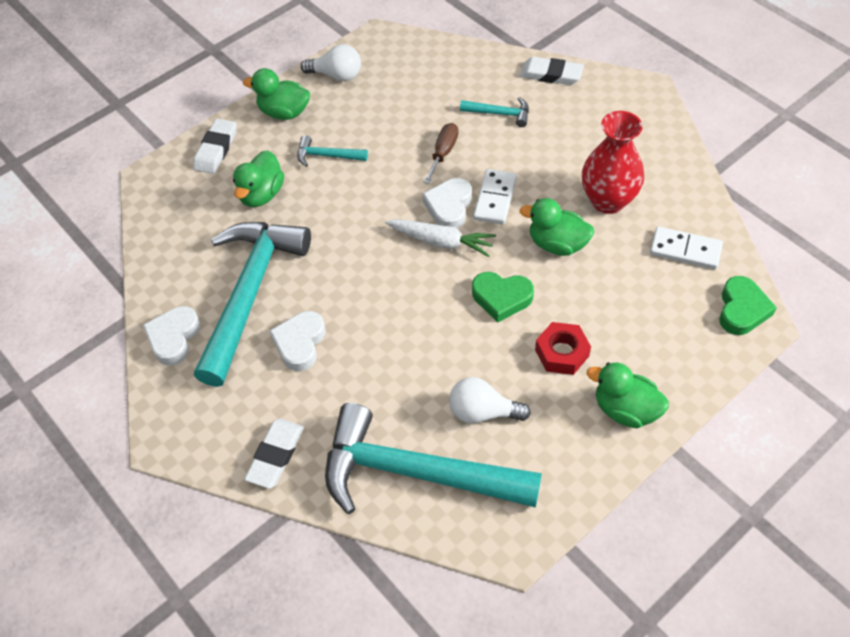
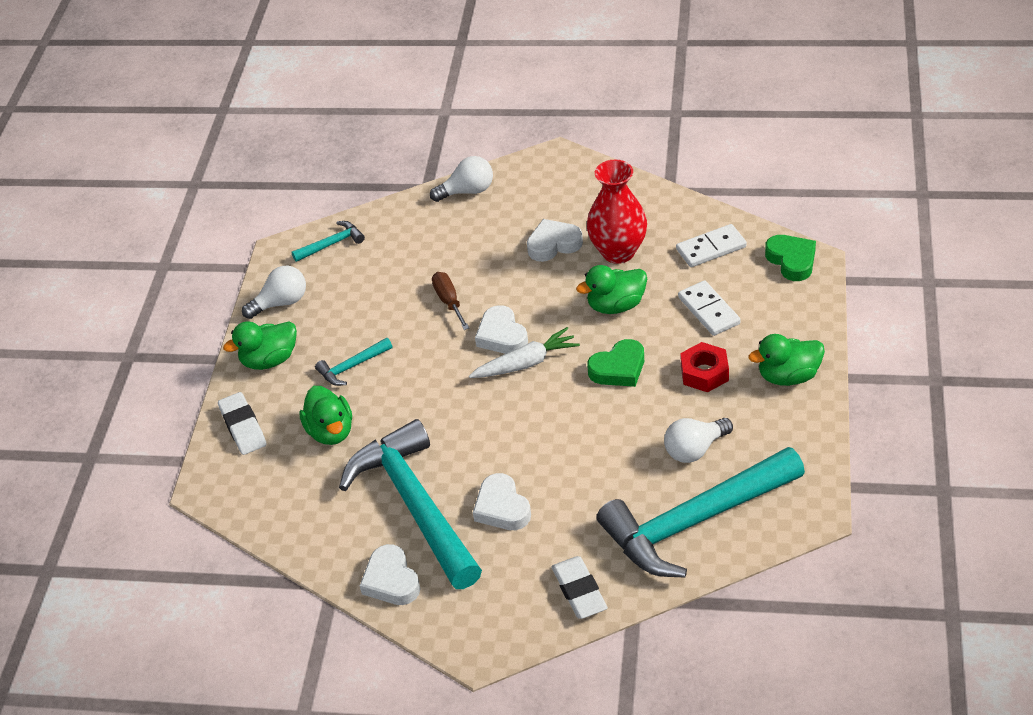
camera: 40 degrees left, 10 degrees down
turquoise hammer [460,97,529,127] -> turquoise hammer moved to [291,221,365,262]
white domino [473,169,517,225] -> white domino moved to [678,280,741,336]
white eraser [520,57,584,85] -> white light bulb [430,156,493,202]
none -> white heart [527,219,583,262]

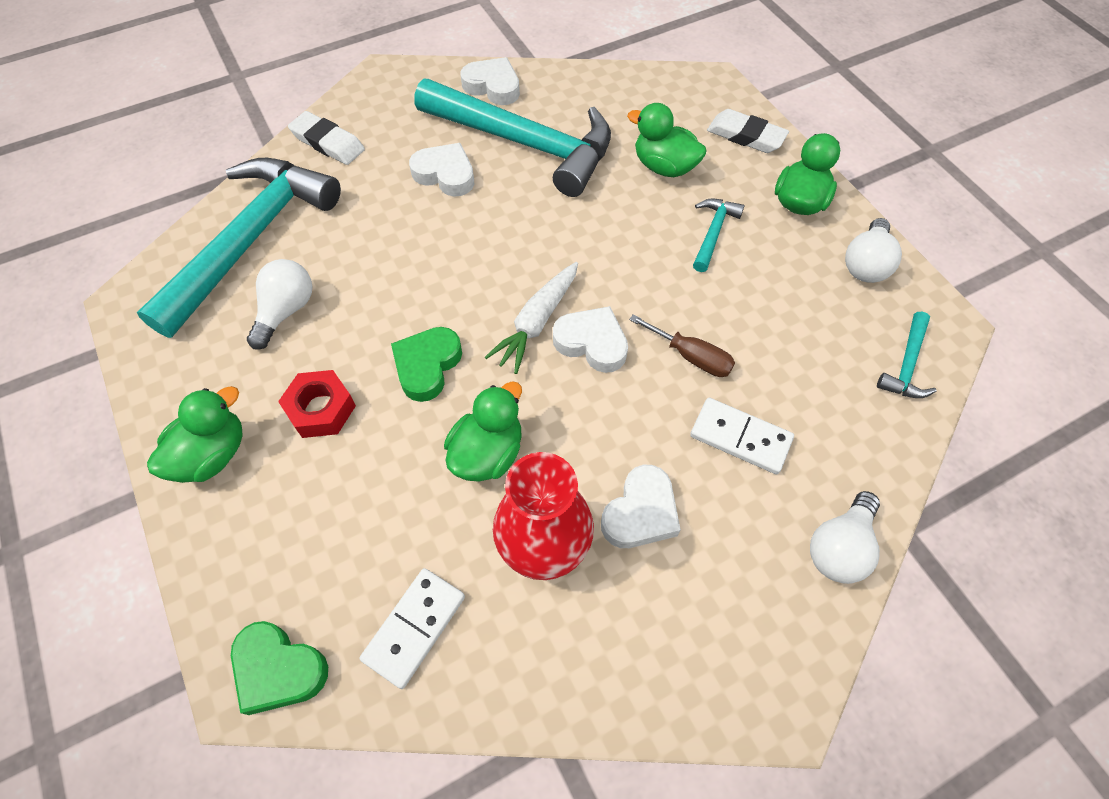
camera: 140 degrees right, 15 degrees up
white domino [678,280,741,336] -> white domino moved to [690,398,794,474]

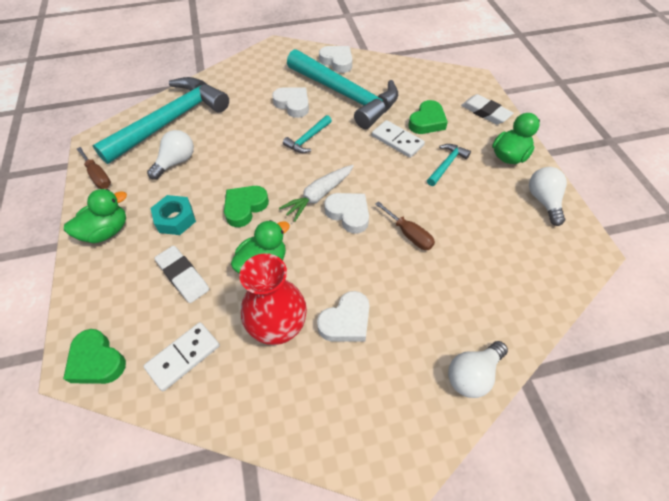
camera: 15 degrees right, 5 degrees down
red nut [278,370,356,438] -> turquoise nut [151,195,196,235]
white eraser [288,111,365,165] -> white eraser moved to [154,246,209,303]
green duck [627,103,707,177] -> green heart [408,100,448,134]
white domino [690,398,794,474] -> white domino moved to [372,120,425,158]
white light bulb [845,218,902,283] -> white light bulb turned 135 degrees clockwise [529,167,567,226]
turquoise hammer [877,312,936,398] -> turquoise hammer moved to [283,115,332,153]
none -> brown screwdriver [77,147,111,189]

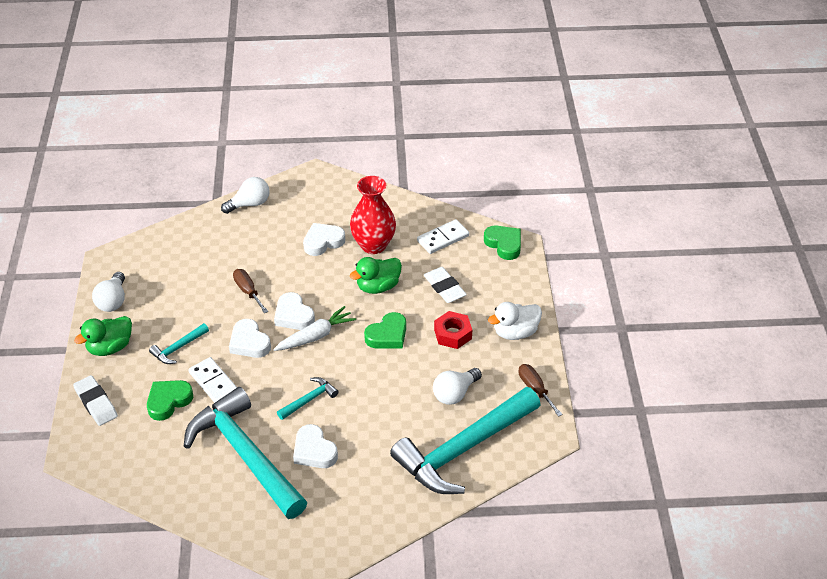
camera: 170 degrees left, 10 degrees down
green duck [64,189,127,243] -> white duck [488,302,542,340]
turquoise nut [151,195,196,235] -> red nut [434,311,472,349]
white heart [319,46,352,73] -> white heart moved to [229,319,271,358]

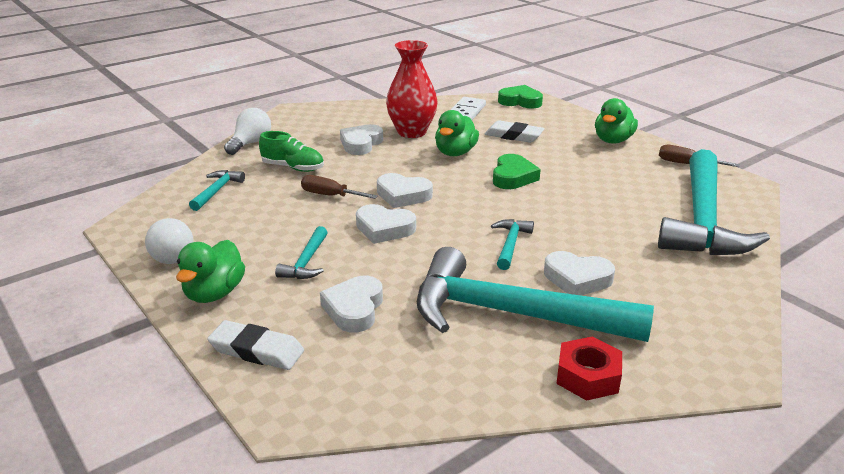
camera: 35 degrees left, 15 degrees down
green heart [147,380,193,421] -> white heart [320,276,383,332]
white domino [188,357,237,403] -> none
white carrot [273,306,356,351] -> none
white light bulb [433,368,482,405] -> none
red nut [434,311,472,349] -> red nut moved to [556,337,622,401]
white duck [488,302,542,340] -> green duck [595,98,638,144]
none -> turquoise hammer [189,170,245,211]
none -> green shoe [259,131,324,172]

